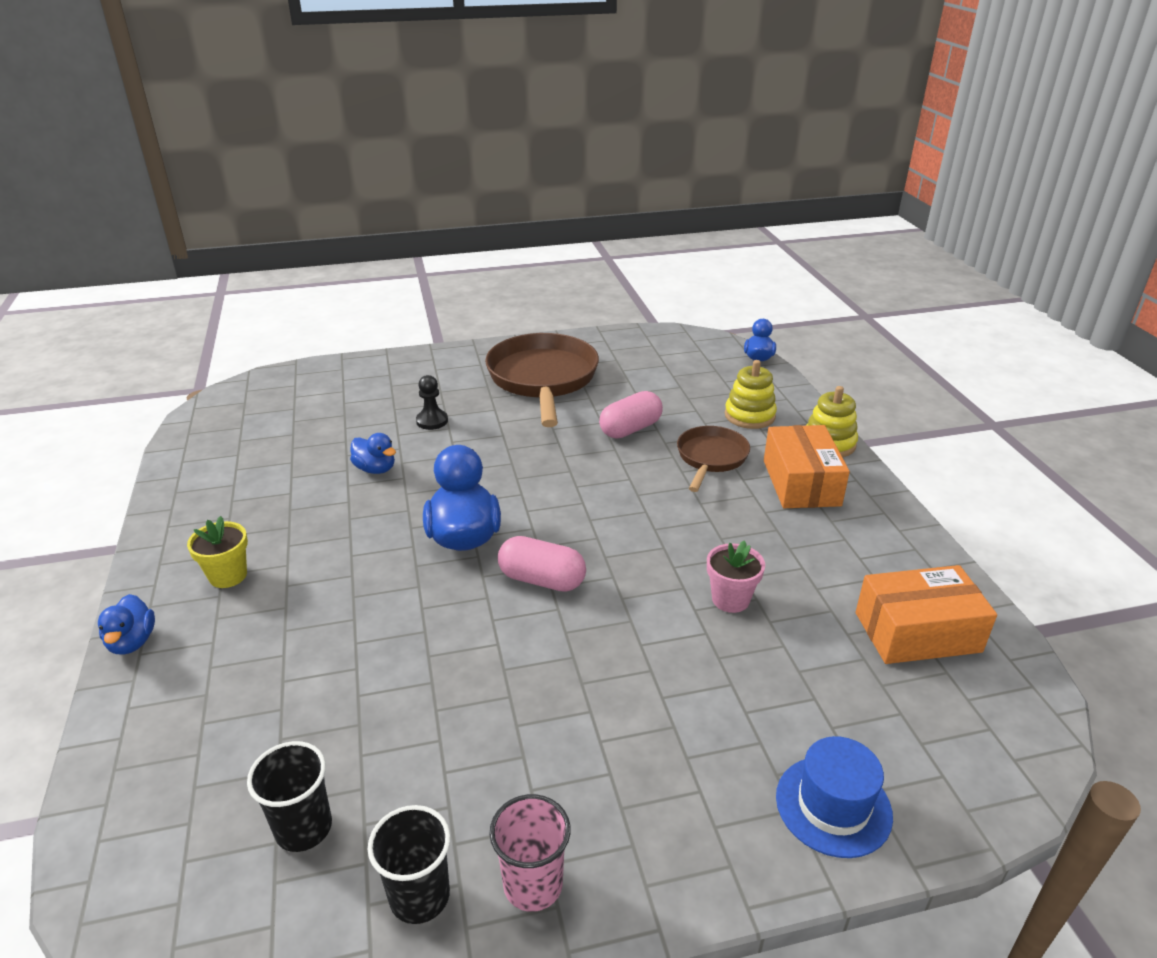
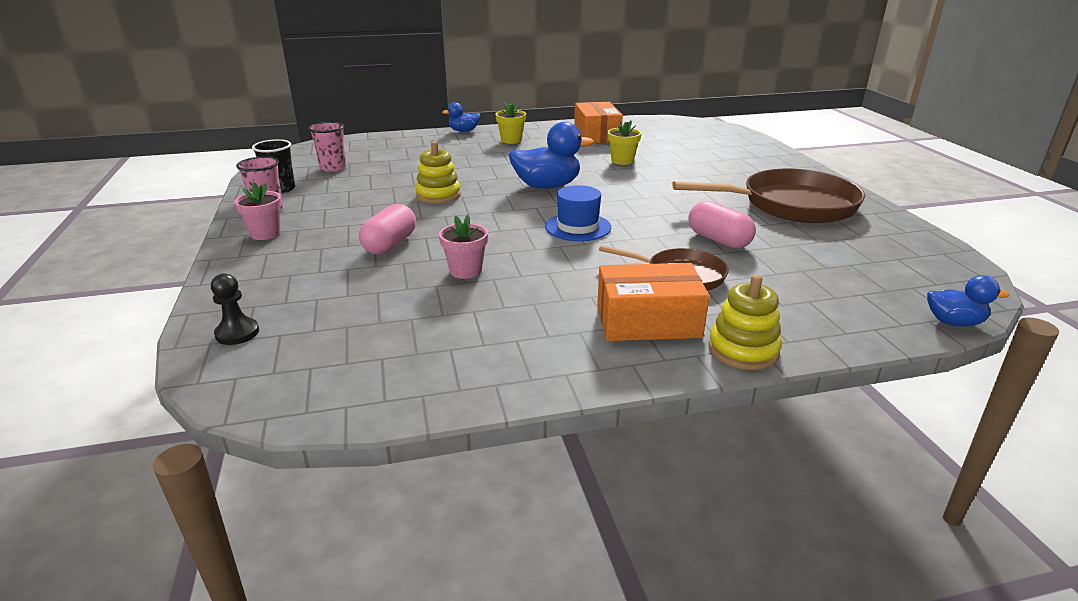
camera: 90 degrees right, 5 degrees down
black cup [247,741,332,852] -> pink cup [309,122,346,172]
blue duck [350,433,396,474] -> yellow flower pot [607,120,641,165]
black pawn [416,375,448,430] -> black pawn moved to [211,273,259,345]
pink capsule [498,536,586,592] -> pink capsule moved to [359,204,416,254]
yellow stacking toy [725,360,777,429] -> yellow stacking toy moved to [415,141,461,204]
blue hat [776,736,893,858] -> blue hat moved to [545,185,611,241]
orange box [856,565,997,664] -> orange box moved to [574,102,623,143]
none -> pink flower pot [234,182,282,240]

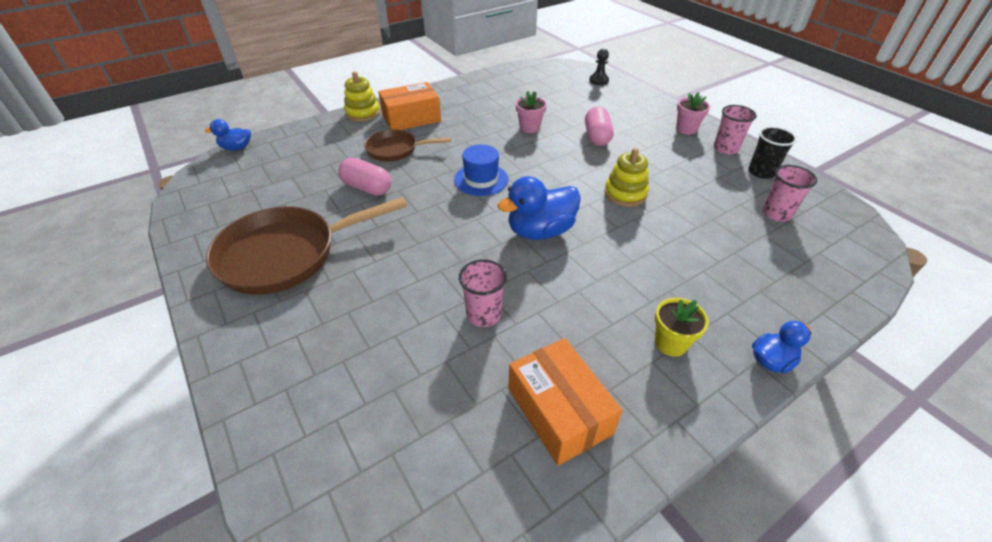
camera: 160 degrees right, 15 degrees up
yellow flower pot [607,120,641,165] -> pink cup [459,259,507,327]

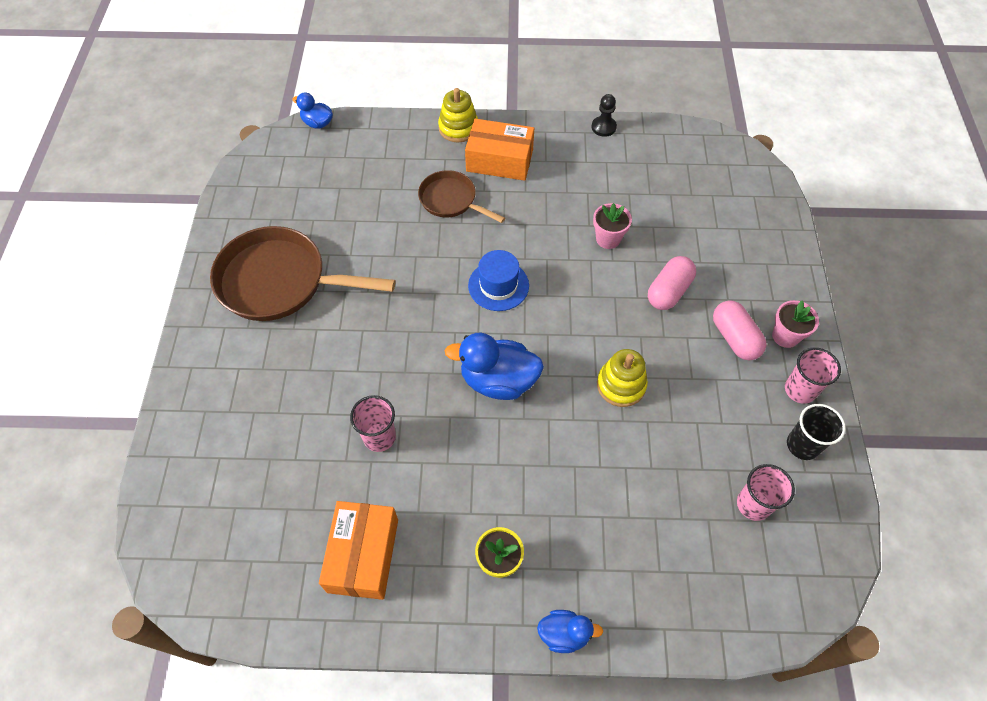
camera: 35 degrees right, 15 degrees up
pink capsule [338,157,391,196] -> pink capsule moved to [713,300,767,361]
black pawn [589,49,609,85] -> black pawn moved to [592,94,617,137]

